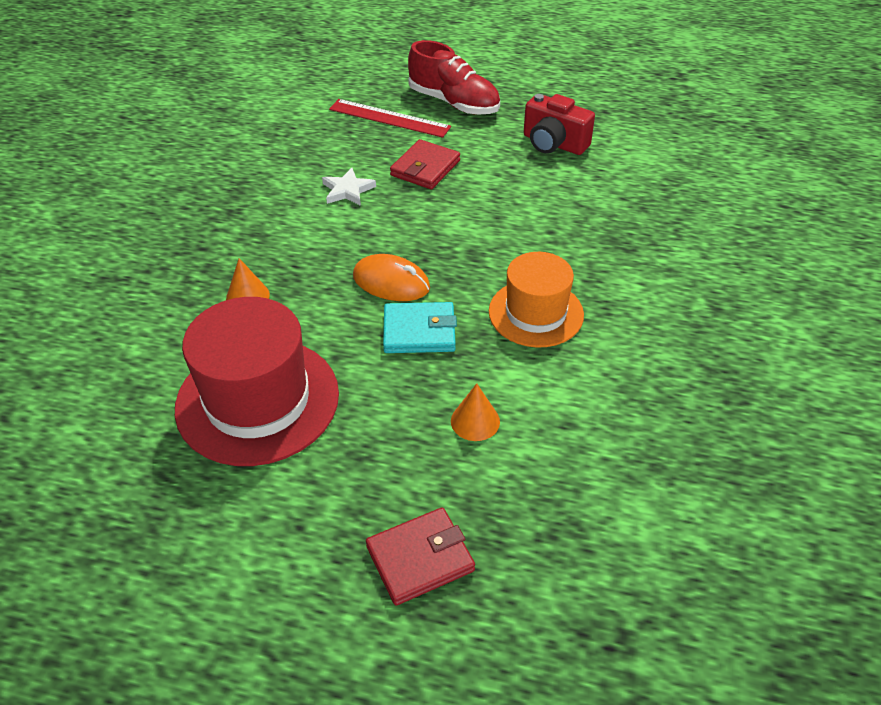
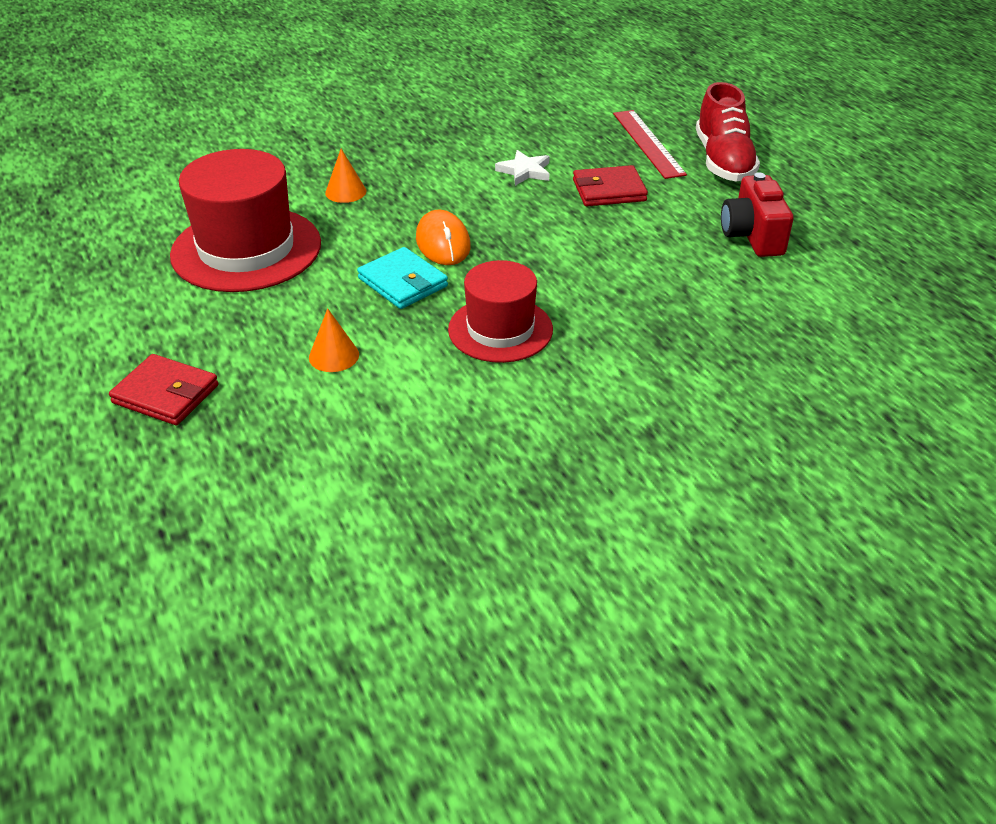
camera: 50 degrees right, 5 degrees down
orange hat [489,252,584,348] -> red hat [448,260,553,363]

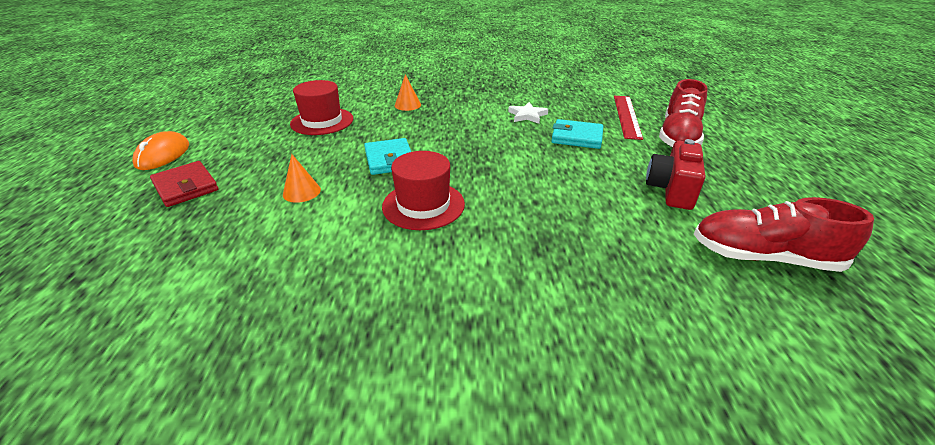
camera: 25 degrees right, 5 degrees down
red hat [170,149,321,292] -> red hat [290,80,353,135], size x0.64
orange mouse [416,210,471,265] -> orange mouse moved to [132,131,189,170]
red wallet [573,165,648,206] -> turquoise wallet [551,119,603,149]
none -> red shoe [694,197,874,272]

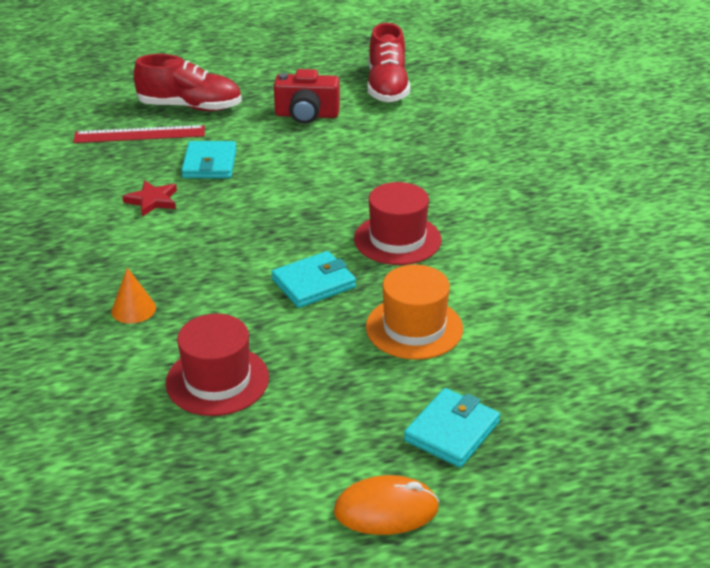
camera: 105 degrees left, 0 degrees up
red wallet [150,161,219,207] -> turquoise wallet [404,388,500,468]
orange cone [283,154,321,203] -> orange hat [366,265,463,360]
white star [508,102,548,124] -> red star [122,180,177,217]

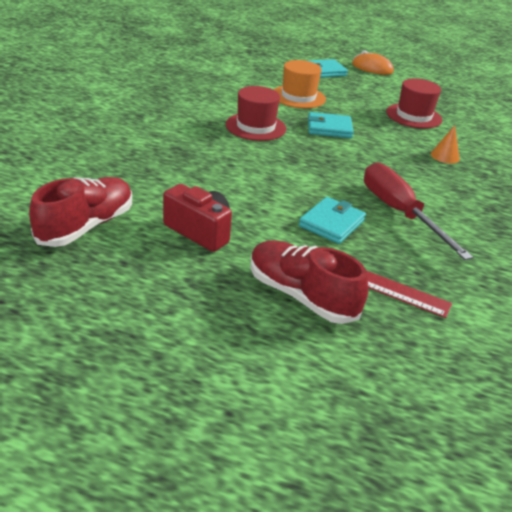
camera: 150 degrees left, 0 degrees up
red star [122,180,177,217] -> red screwdriver [364,162,473,260]

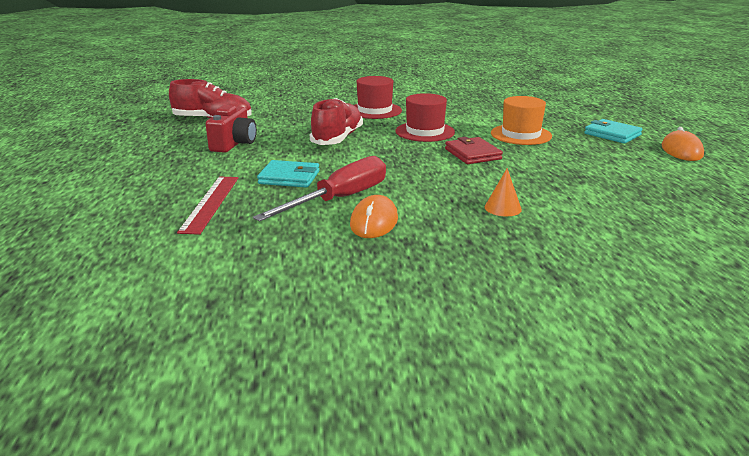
camera: 70 degrees right, 10 degrees down
red shoe [251,240,369,324] -> red shoe moved to [310,98,363,145]
turquoise wallet [308,112,354,138] -> red wallet [445,137,503,164]
red hat [386,79,442,129] -> red hat moved to [354,76,402,119]
none -> orange mouse [350,195,398,238]

